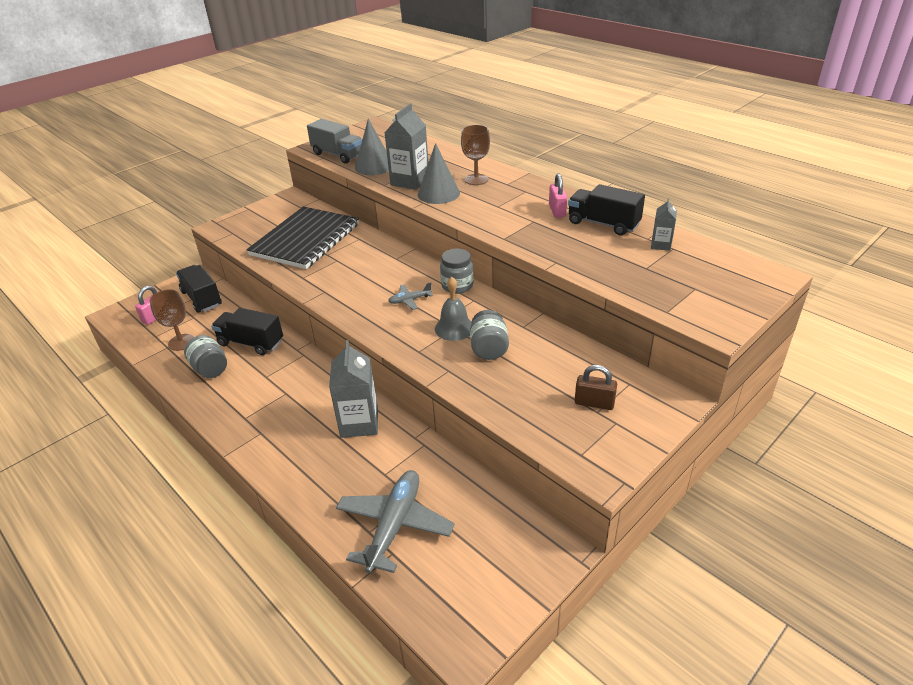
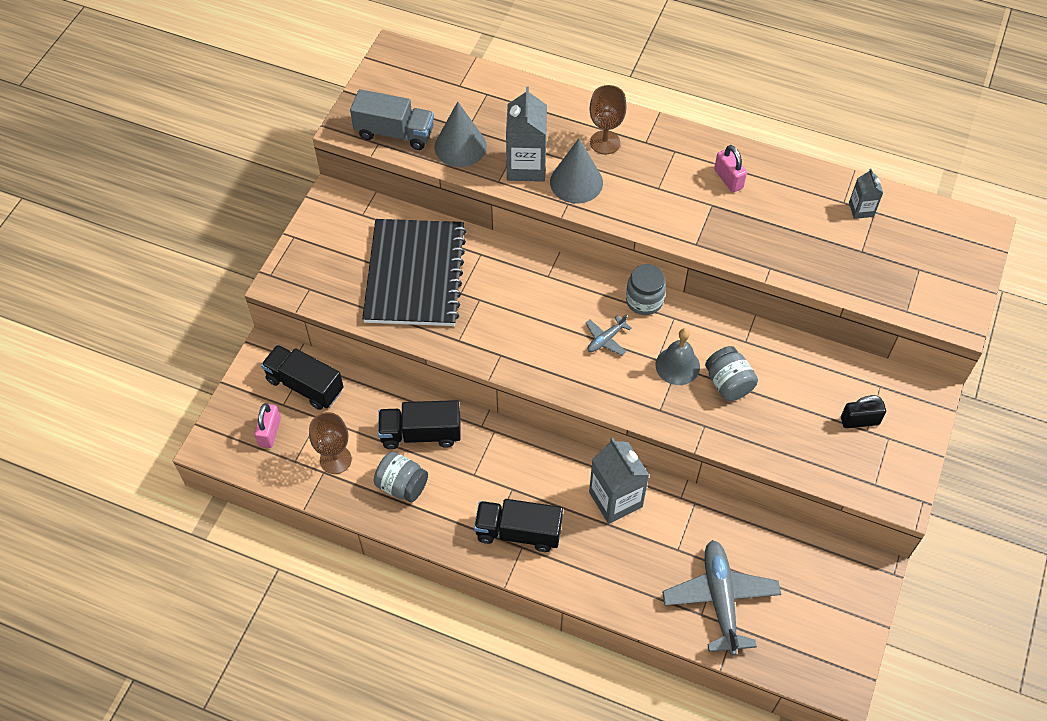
camera: 25 degrees left, 20 degrees up
black truck [568,184,645,235] -> black truck moved to [474,499,563,552]
brown padlock [575,365,617,410] -> black padlock [841,395,886,428]

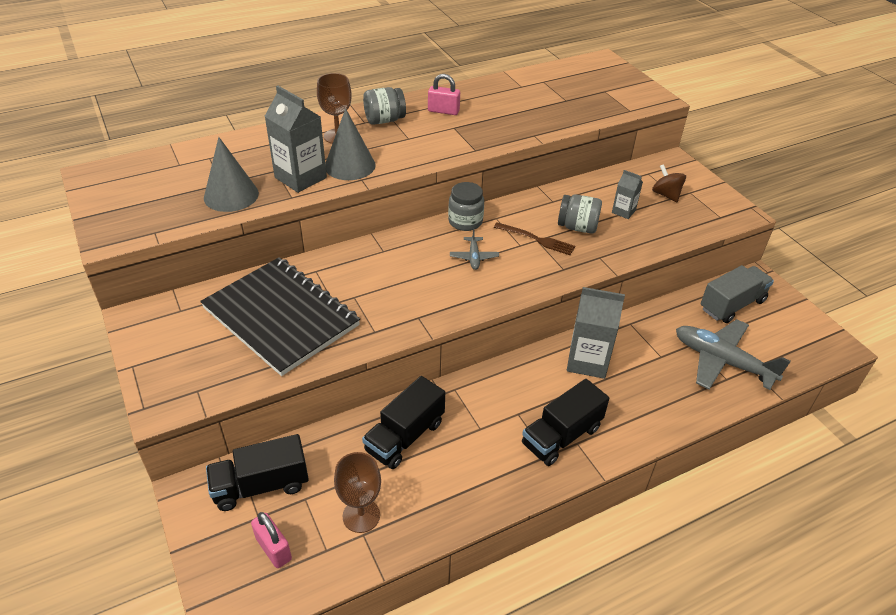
camera: 50 degrees left, 15 degrees down
grey truck [350,89,434,150] -> grey truck moved to [701,265,774,323]
grey jar [374,452,428,502] -> grey jar moved to [363,87,406,125]
grey bell [656,328,700,385] -> brown fork [494,222,575,255]
black padlock [841,395,886,428] -> brown spinning top [652,164,686,202]
grey carton [849,169,883,219] -> grey carton moved to [612,170,643,219]

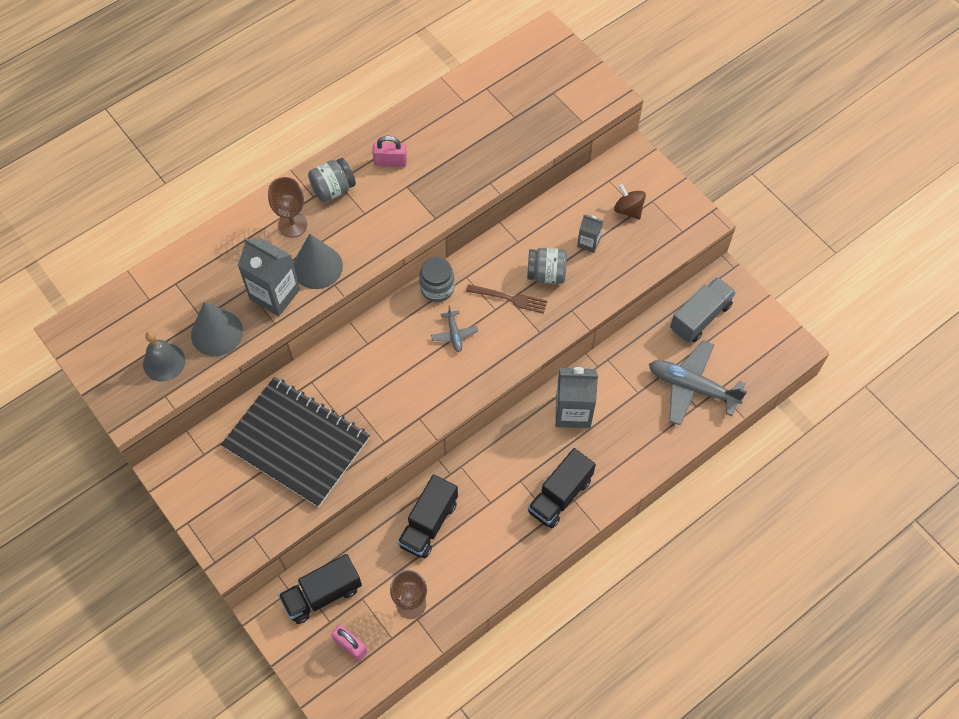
camera: 10 degrees left, 20 degrees up
none -> grey bell [143,331,186,381]

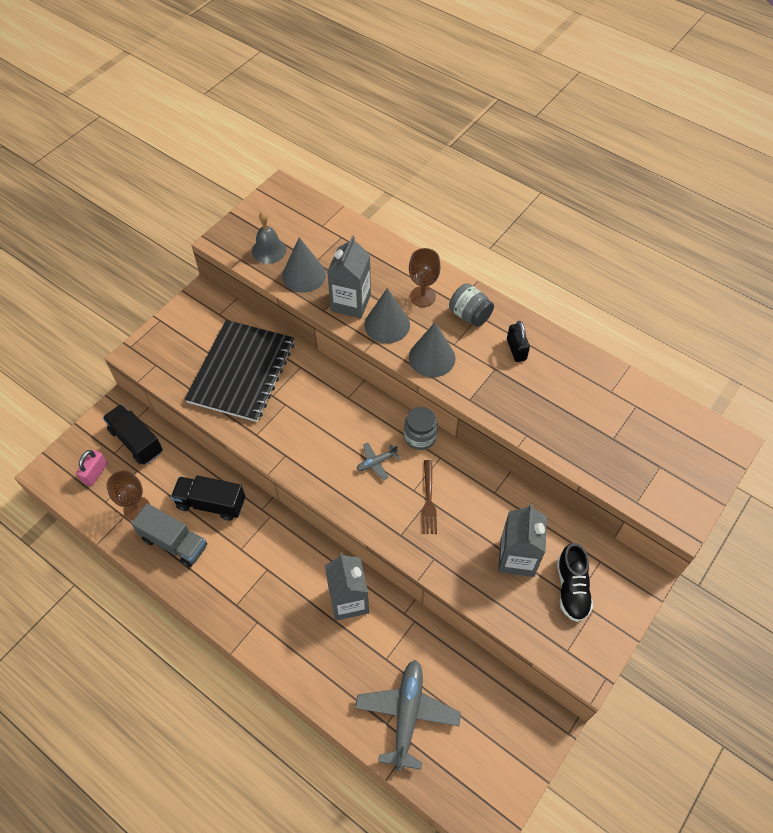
camera: 75 degrees right, 5 degrees down
pink padlock [372,136,407,167] -> black padlock [507,321,530,362]
grey jar [527,248,567,284] -> none
black truck [527,448,596,528] -> none
grey carton [577,215,603,253] -> grey carton [498,503,547,577], size x1.87
brown spinning top [614,184,646,220] -> black shoe [557,543,593,622]
grey truck [670,277,736,343] -> grey truck moved to [131,503,207,567]
none -> grey cone [409,322,455,377]

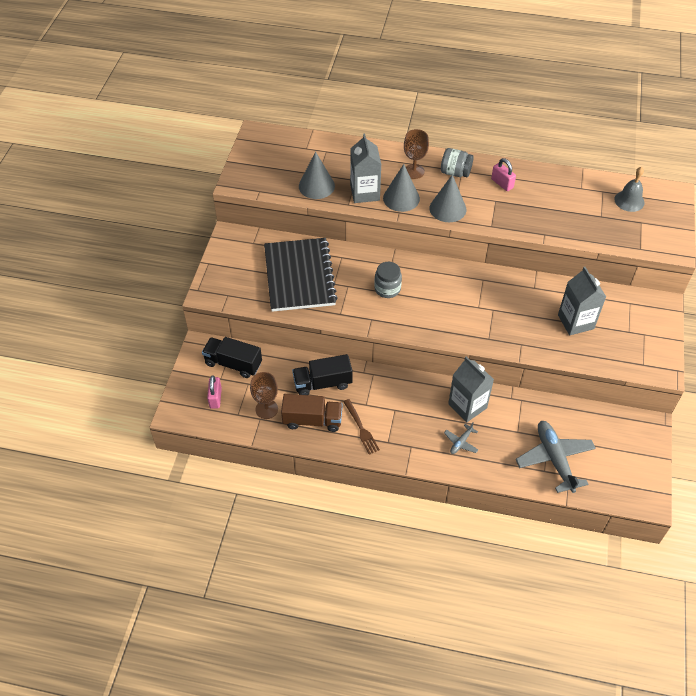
camera: 25 degrees left, 5 degrees down
grey truck [131,503,207,567] -> brown truck [281,394,343,432]
grey bell [252,212,286,264] -> grey bell moved to [615,167,645,212]
grey plane [357,443,400,480] -> grey plane moved to [444,422,479,454]
grey jar [404,407,438,450] -> grey jar moved to [374,262,402,298]
brown fork [422,460,437,534] -> brown fork moved to [343,399,380,455]
black padlock [507,321,530,362] -> pink padlock [491,158,516,191]
black shoe [557,543,593,622] -> none

